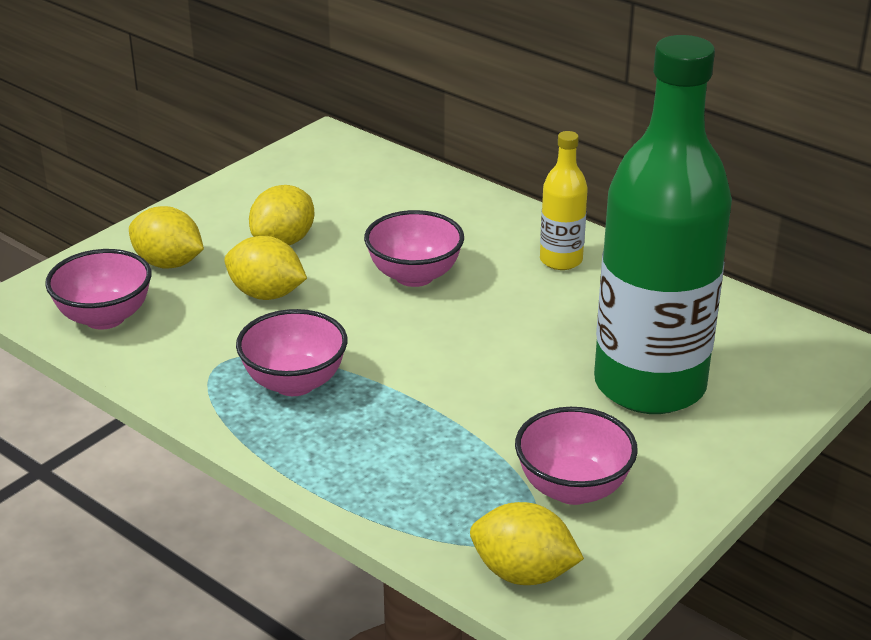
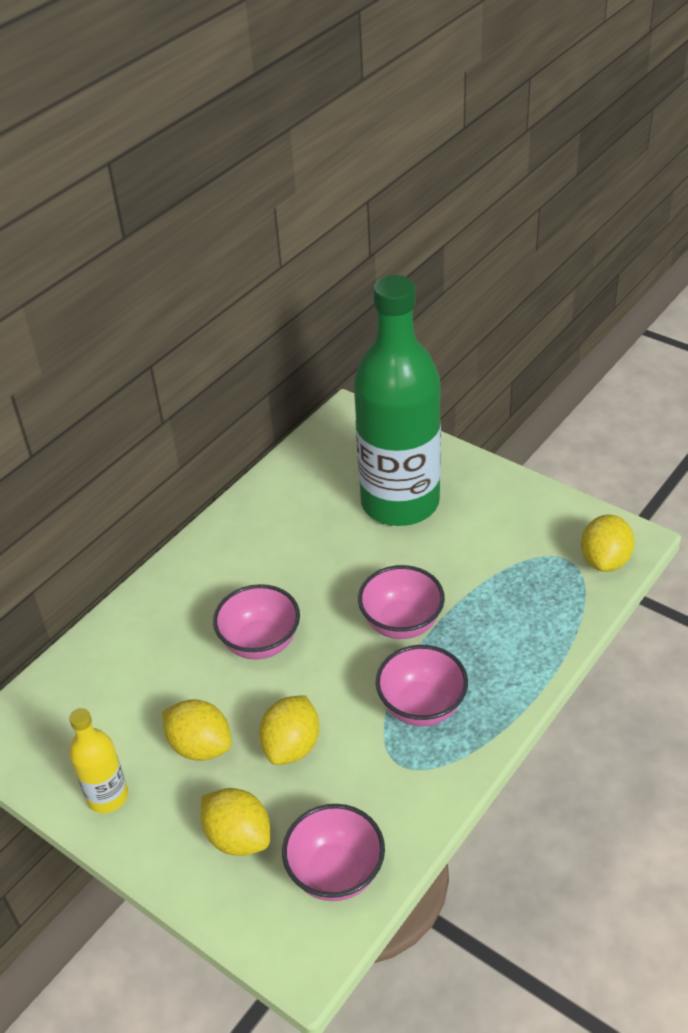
camera: 90 degrees left, 10 degrees up
yellow lemon [129,206,204,269] -> yellow lemon turned 75 degrees counterclockwise [201,788,270,856]
pink bowl [515,407,638,505] -> pink bowl moved to [358,565,445,639]
yellow bottle [540,131,588,270] -> yellow bottle moved to [69,708,128,813]

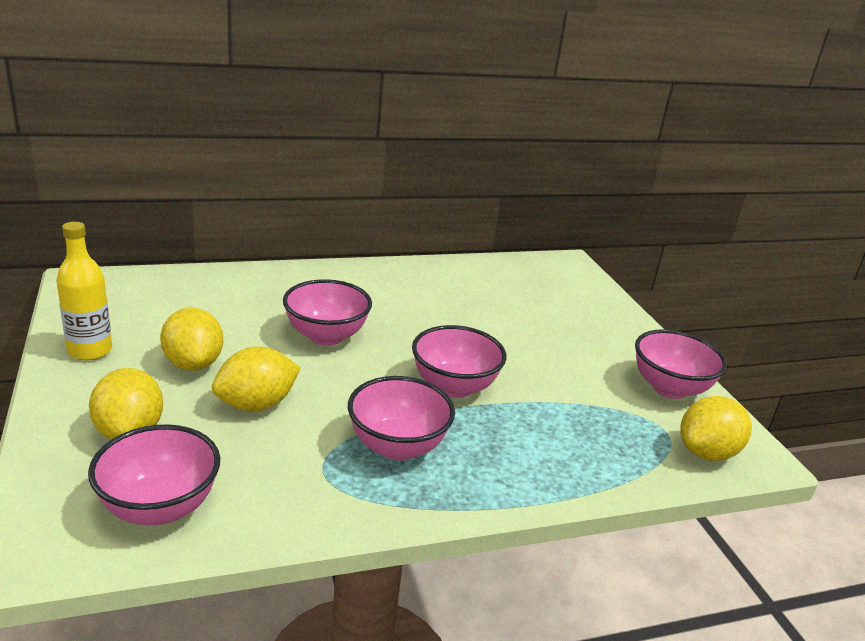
camera: 30 degrees right, 15 degrees down
green bottle [354,275,441,526] -> none
none -> pink bowl [635,329,727,399]

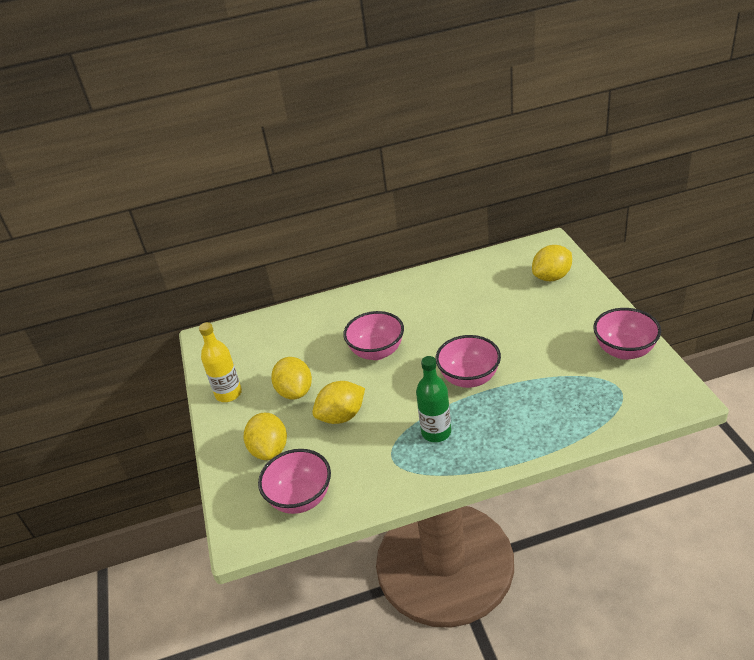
camera: 10 degrees right, 10 degrees up
pink bowl [348,376,455,461] -> green bottle [416,356,451,442]
yellow lemon [680,396,752,461] -> yellow lemon moved to [532,245,572,281]

